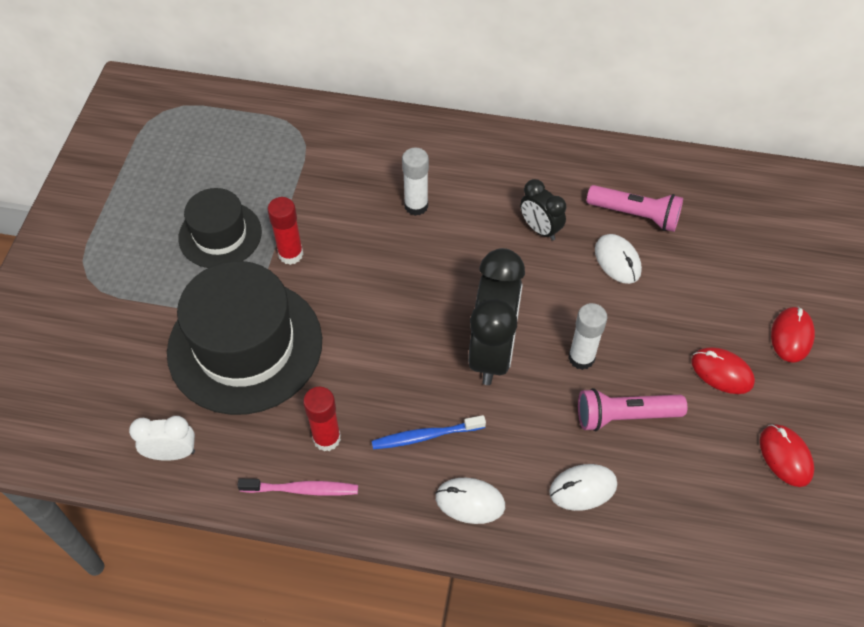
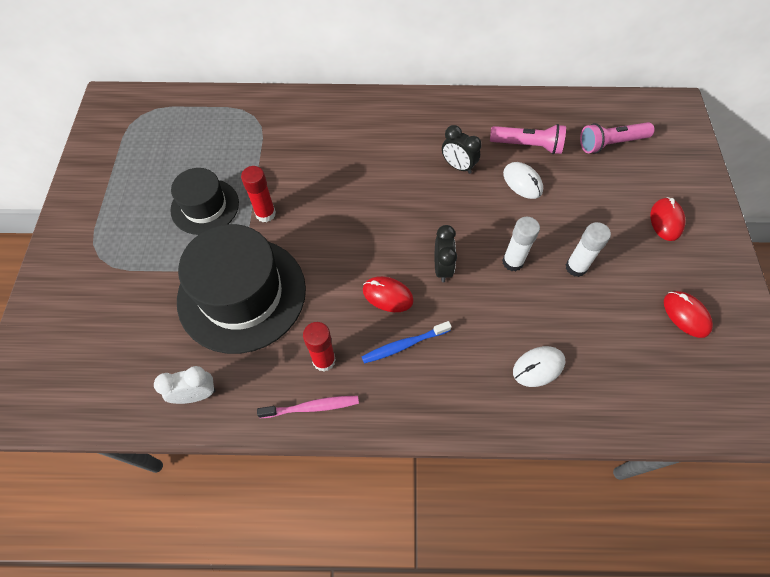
camera: 10 degrees left, 5 degrees up
white glue stick [402,148,429,216] -> white glue stick moved to [566,222,611,277]
white mouse [435,478,505,524] -> none
black clock [468,248,525,385] -> black clock [435,225,457,282], size x0.53
pink flashlight [578,388,687,431] -> pink flashlight moved to [580,122,655,154]
red mouse [691,347,755,394] -> red mouse moved to [363,276,414,312]

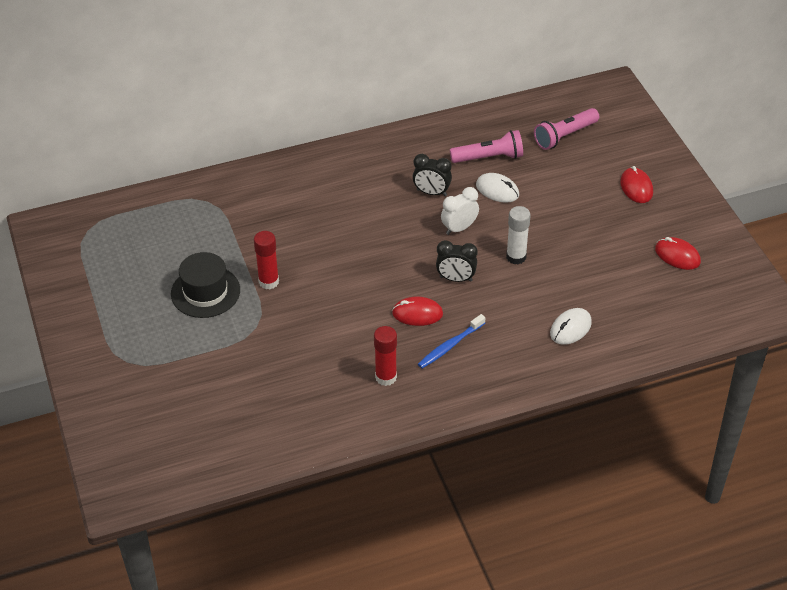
camera: 20 degrees left, 15 degrees down
white clock [154,366,216,404] -> white clock moved to [441,187,479,235]
black hat [177,224,306,354] -> none
pink toothbrush [257,396,359,418] -> none
black clock [435,225,457,282] -> black clock turned 120 degrees clockwise [436,240,478,282]
white glue stick [566,222,611,277] -> none

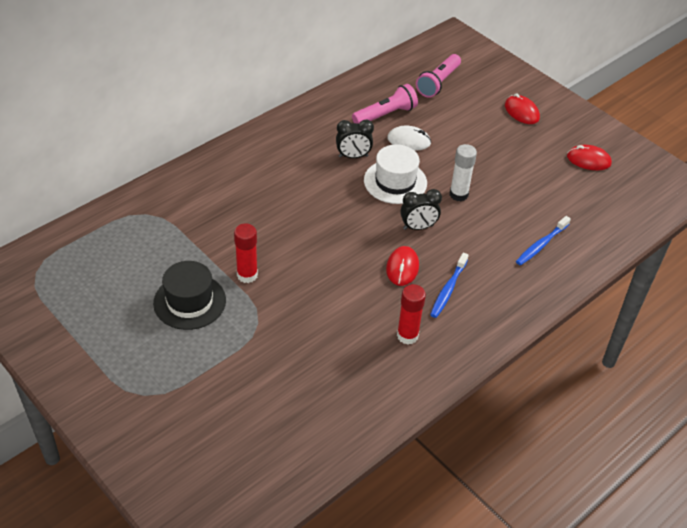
camera: 25 degrees left, 0 degrees up
red mouse [392,297,443,326] -> red mouse turned 60 degrees counterclockwise [386,246,419,286]
white clock [441,187,479,235] -> white hat [364,144,427,204]
white mouse [550,308,592,345] -> blue toothbrush [516,216,571,266]

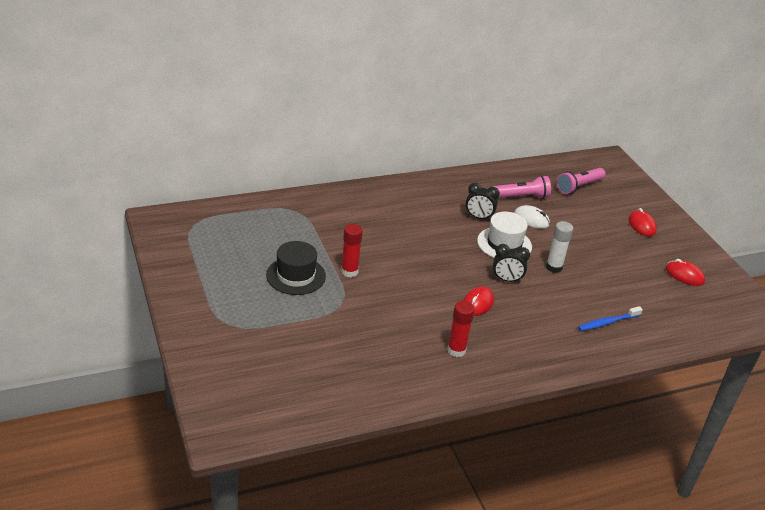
camera: 20 degrees right, 10 degrees down
blue toothbrush [430,253,469,318] -> none

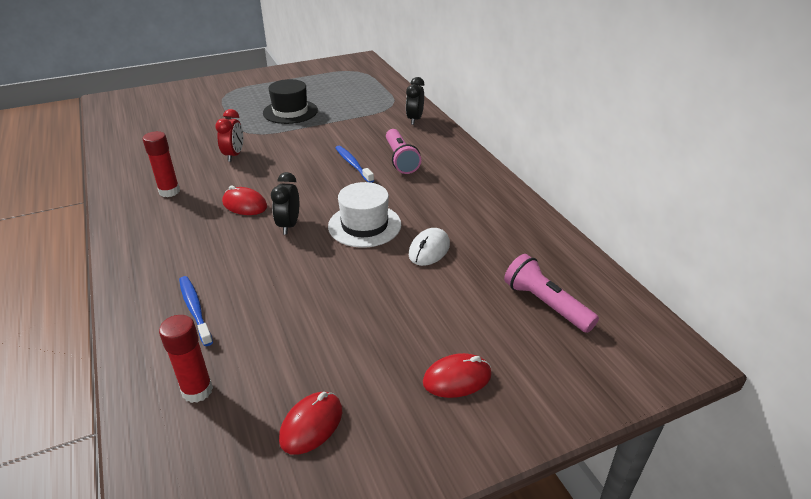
camera: 90 degrees right, 0 degrees up
red glue stick [341,224,363,277] -> red glue stick moved to [159,315,213,403]
black clock [465,183,500,221] -> black clock moved to [406,77,424,125]
pink flashlight [492,176,551,199] -> pink flashlight moved to [386,129,421,174]
white glue stick [546,221,573,273] -> none
none -> red clock [215,109,243,162]
none -> blue toothbrush [335,146,374,183]

